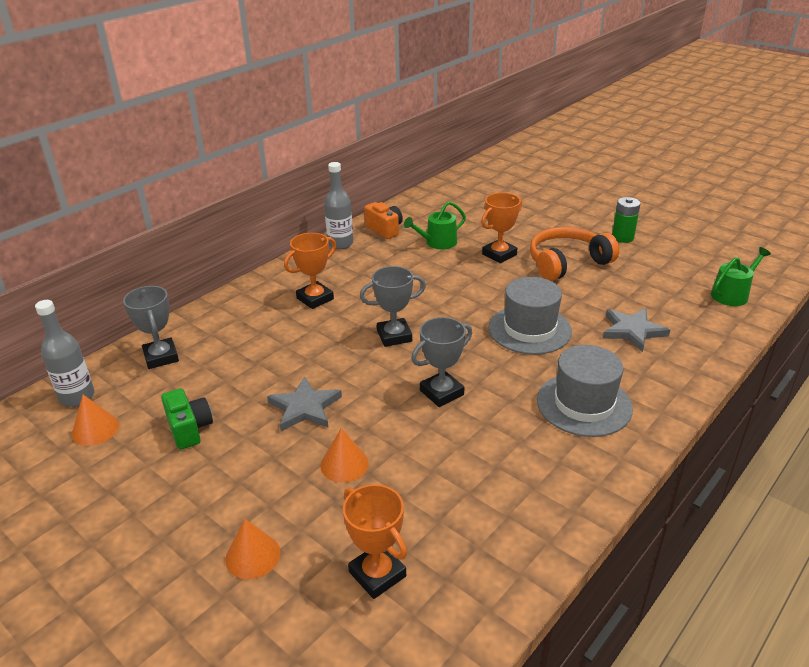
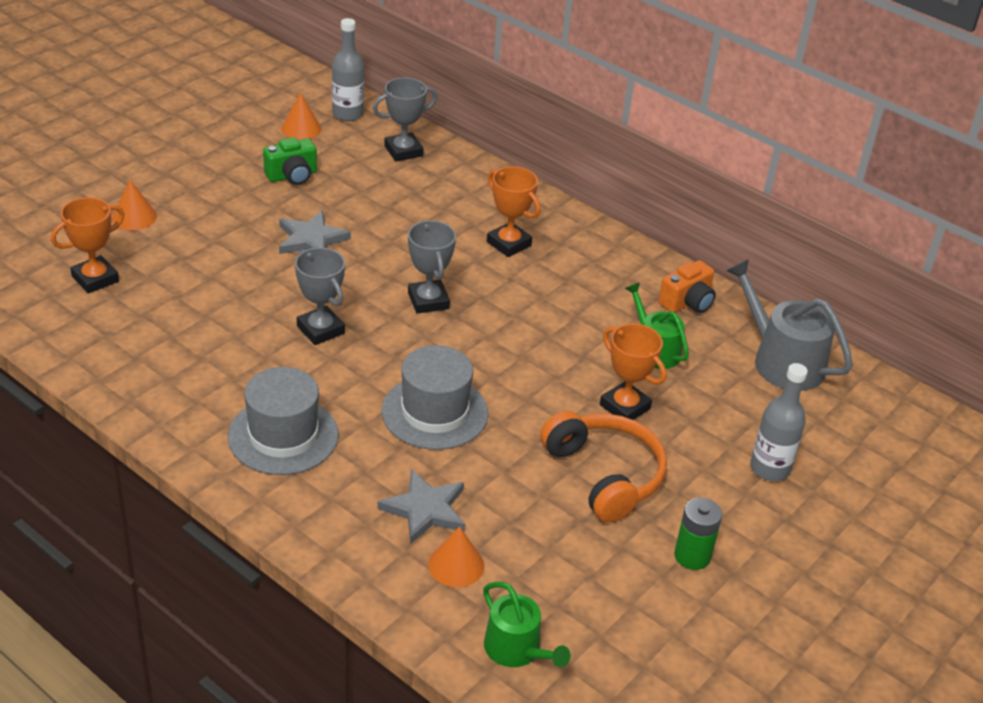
camera: 85 degrees right, 5 degrees up
orange cone [321,428,369,483] -> orange cone moved to [428,526,484,587]
grey bottle [324,162,353,249] -> grey bottle moved to [750,363,808,481]
none -> grey watering can [726,259,853,391]

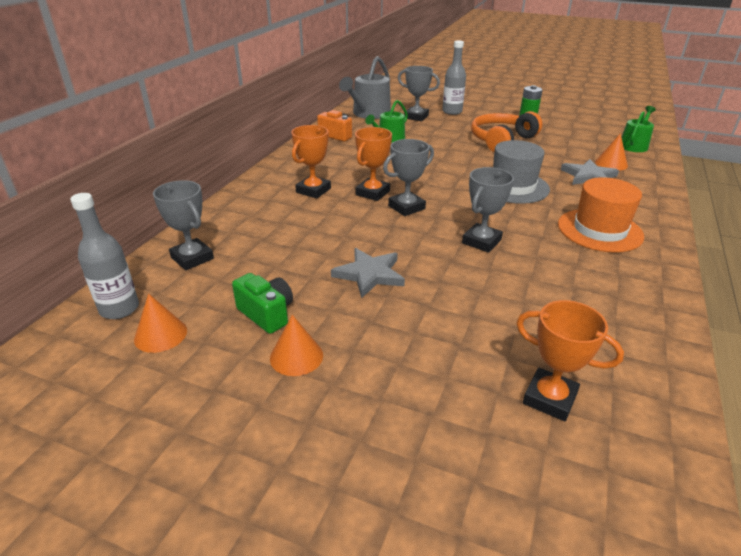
camera: 105 degrees left, 5 degrees down
orange cone [112,180,157,230] -> orange cone moved to [270,315,323,376]
grey hat [228,367,339,475] -> orange hat [558,177,644,252]
orange trophy [600,324,667,420] -> orange trophy moved to [355,127,392,201]
none -> grey trophy [398,66,440,121]

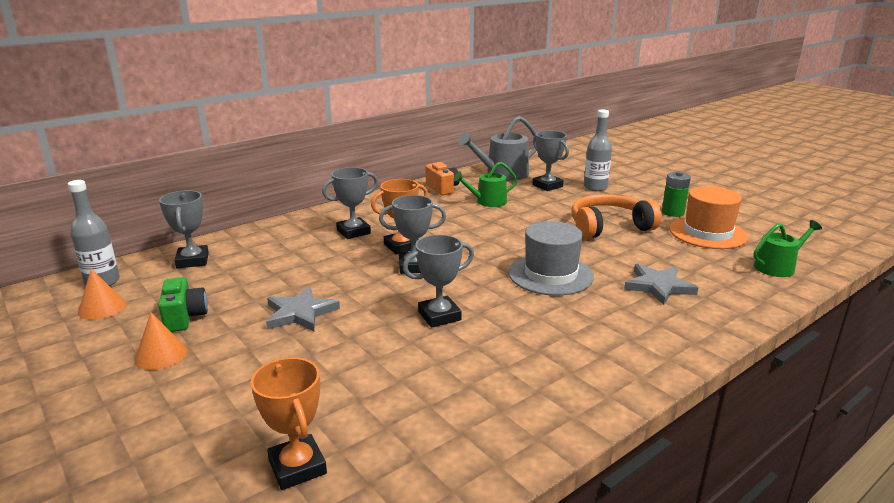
camera: 30 degrees right, 10 degrees down
orange trophy [291,125,331,199] -> grey trophy [322,167,378,239]
orange hat [558,177,644,252] -> orange hat moved to [669,186,748,249]
orange cone [595,133,628,171] -> none

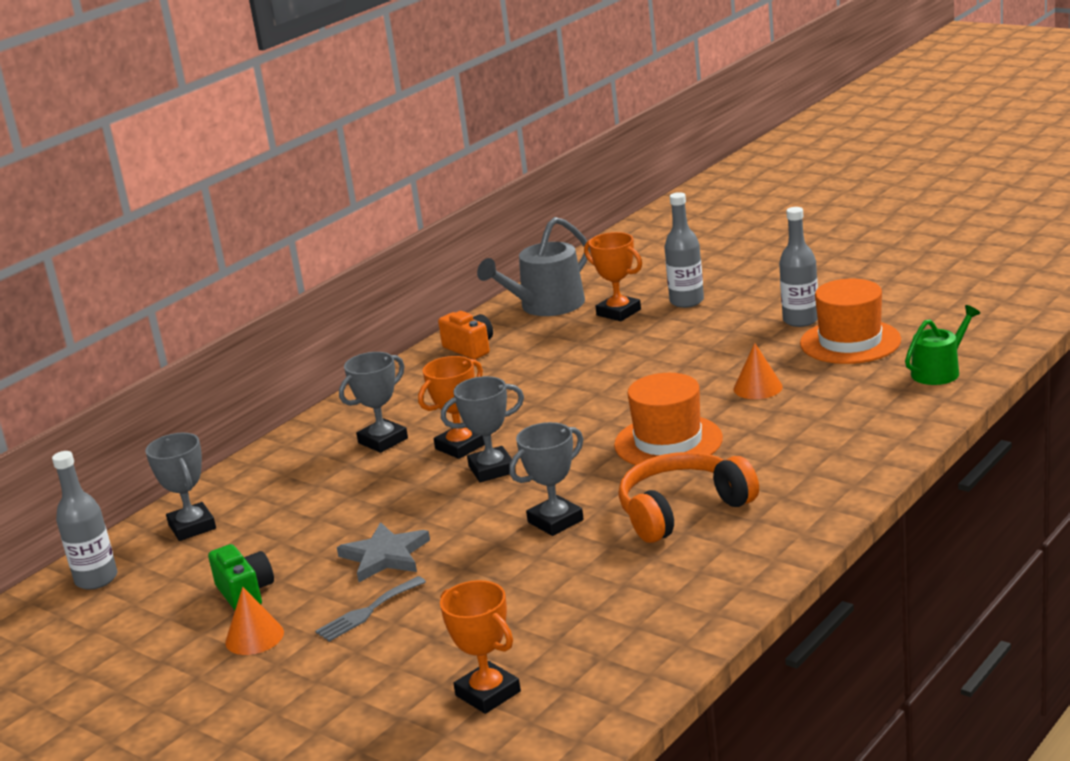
camera: 10 degrees left, 0 degrees up
orange cone [78,268,126,320] -> orange cone moved to [734,343,783,399]
green watering can [454,162,517,207] -> none
grey hat [508,221,594,296] -> orange hat [614,373,723,465]
grey trophy [532,131,569,191] -> orange trophy [584,232,642,321]
orange headphones [571,194,662,239] -> orange headphones moved to [618,452,759,543]
grey star [624,264,699,305] -> none
green battery [662,171,691,217] -> grey bottle [779,207,818,327]
none -> grey fork [315,576,426,642]

